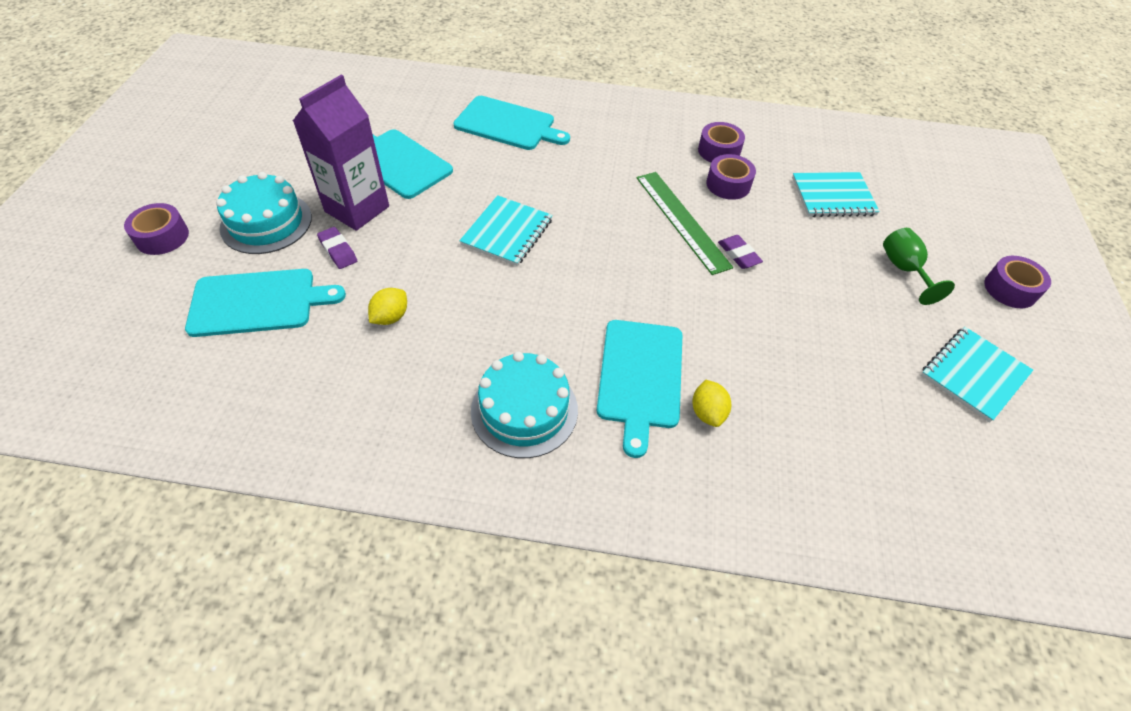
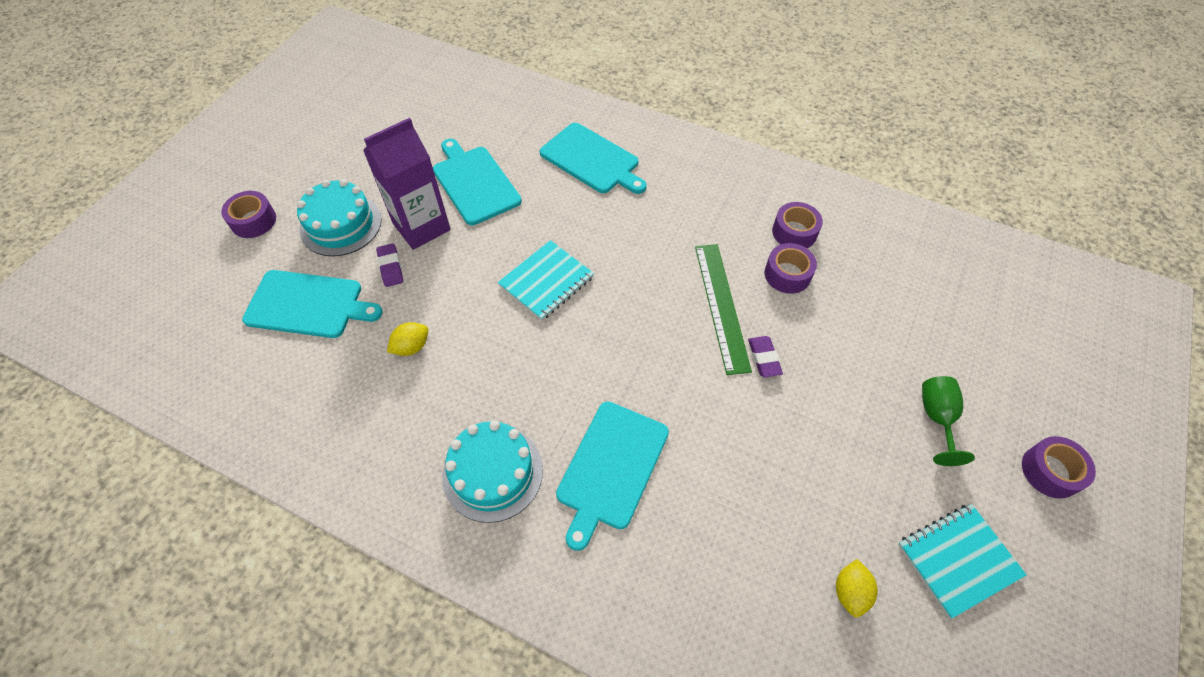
camera: 20 degrees right, 5 degrees up
yellow lemon [692,380,731,427] -> yellow lemon moved to [836,559,878,617]
turquoise notebook [792,172,880,217] -> none

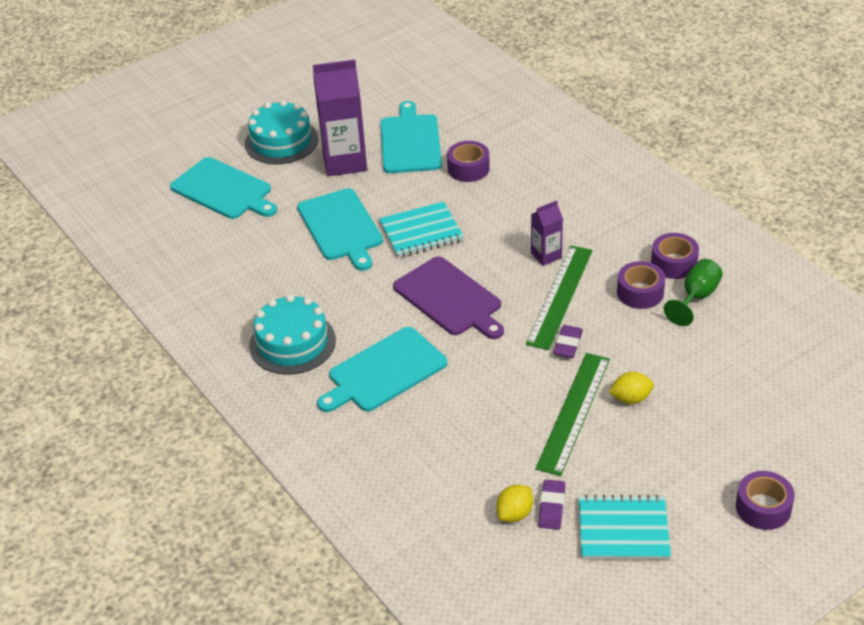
camera: 30 degrees right, 15 degrees down
purple tape [221,191,276,238] -> purple tape moved to [447,141,490,182]
purple eraser [376,243,403,287] -> purple eraser moved to [538,480,565,530]
yellow lemon [387,322,428,356] -> yellow lemon moved to [609,372,654,404]
turquoise cutting board [540,123,647,194] -> turquoise cutting board moved to [297,188,383,271]
green goblet [922,376,975,466] -> green goblet moved to [664,259,723,326]
none -> purple cutting board [393,257,504,339]
none -> purple carton [531,200,563,266]
none -> green ruler [536,353,610,476]

